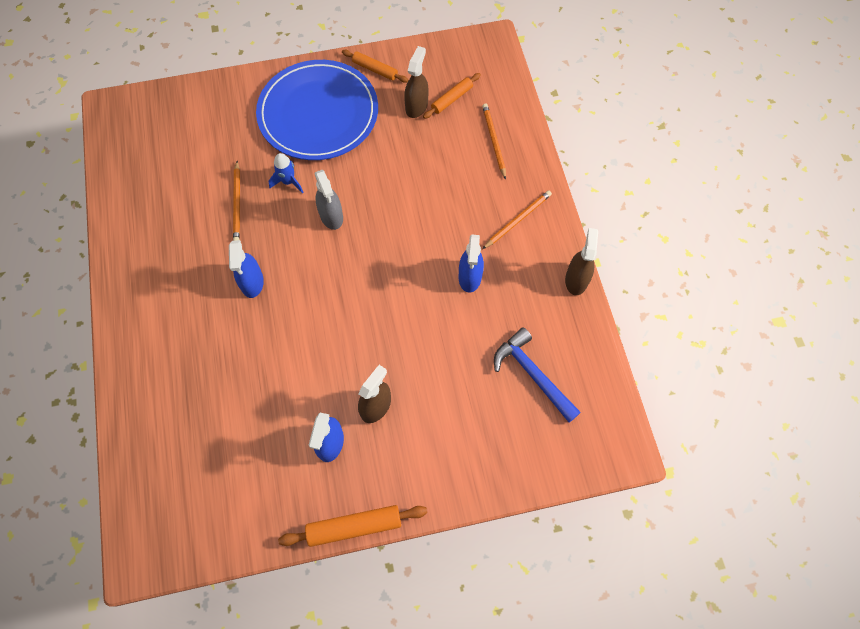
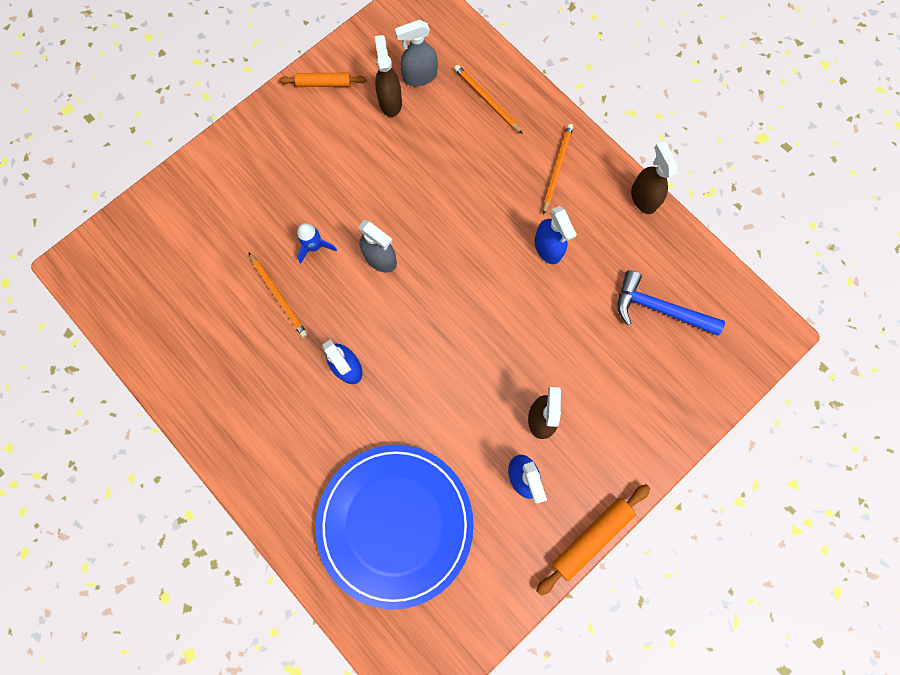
camera: 30 degrees left, 10 degrees up
blue plate [256,60,378,160] -> blue plate moved to [315,445,474,610]
orange rolling pin [423,73,481,119] -> grey spray bottle [395,20,438,86]

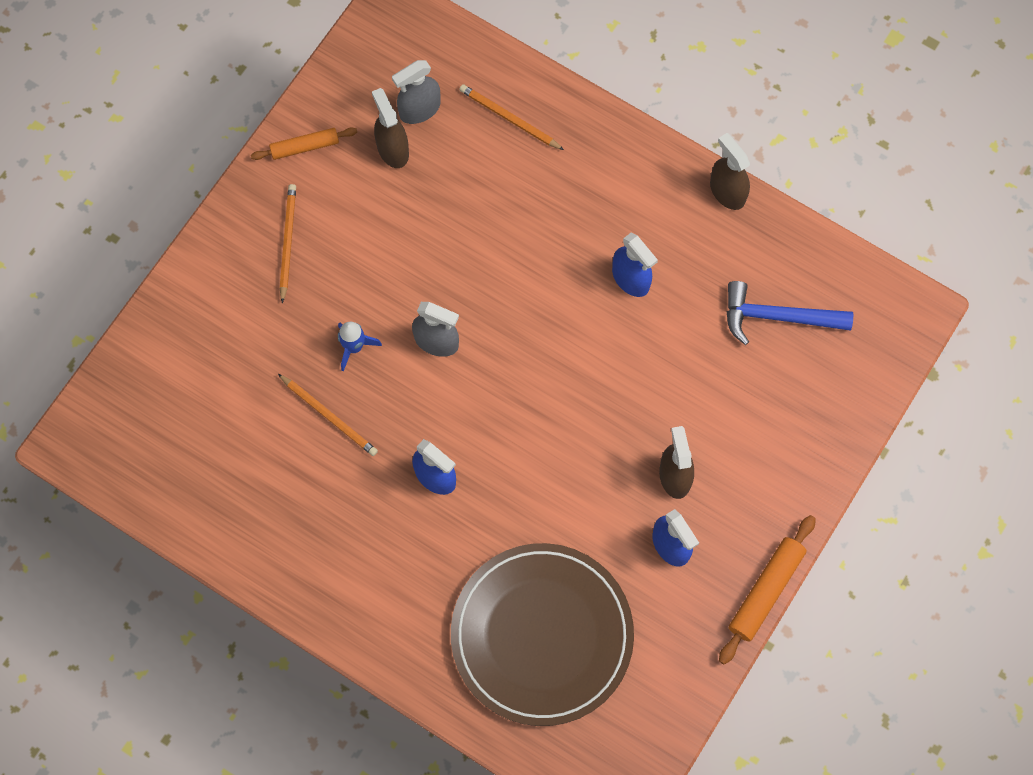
camera: 15 degrees left, 5 degrees down
blue plate [315,445,474,610] -> brown plate [451,543,634,726]
orange pencil [543,124,573,215] -> orange pencil moved to [280,184,296,303]

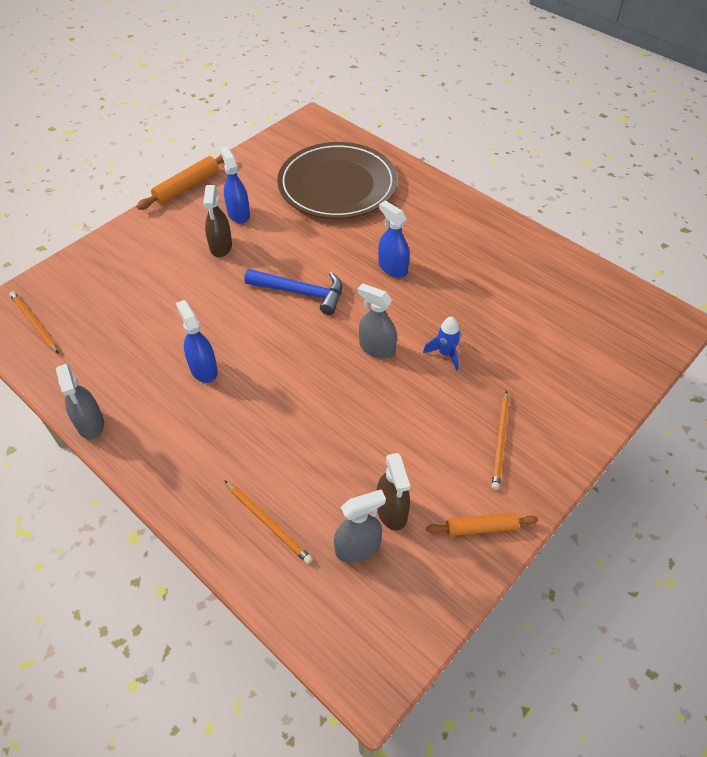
camera: 170 degrees left, 20 degrees down
orange pencil [278,374,378,456] -> orange pencil moved to [9,291,59,354]
brown spray bottle [710,133,750,210] -> grey spray bottle [56,363,104,439]
blue hammer [726,281,853,345] -> blue hammer moved to [244,269,342,315]

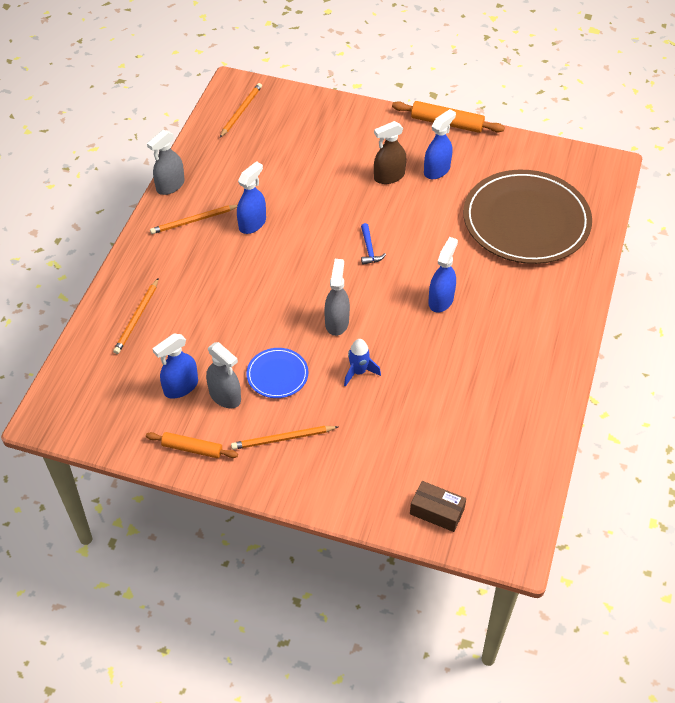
camera: 65 degrees right, 0 degrees up
blue hammer [244,269,342,315] -> blue hammer [361,223,386,265], size x0.53
grey spray bottle [334,489,386,563] -> grey spray bottle moved to [206,342,241,408]
brown spray bottle [377,453,410,531] -> blue spray bottle [153,334,198,399]
orange rolling pin [426,513,538,536] -> orange rolling pin turned 45 degrees counterclockwise [146,432,238,458]
none -> orange pencil [150,205,238,234]
none -> blue plate [246,348,308,398]
none -> brown box [410,481,466,532]

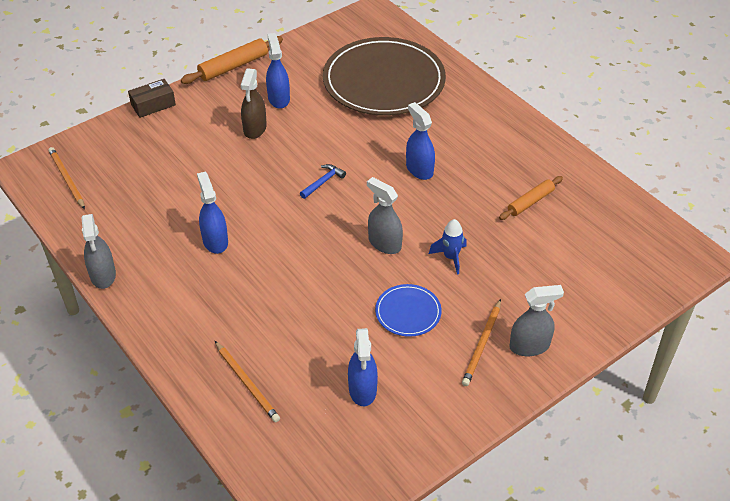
camera: 55 degrees left, 5 degrees down
orange rolling pin [146,432,238,458] -> orange rolling pin moved to [499,176,563,220]
orange pencil [150,205,238,234] -> none
grey spray bottle [206,342,241,408] -> grey spray bottle moved to [510,285,564,356]
blue hammer [361,223,386,265] -> blue hammer turned 75 degrees counterclockwise [300,164,346,199]
brown box [410,481,466,532] -> brown box moved to [128,79,176,118]

